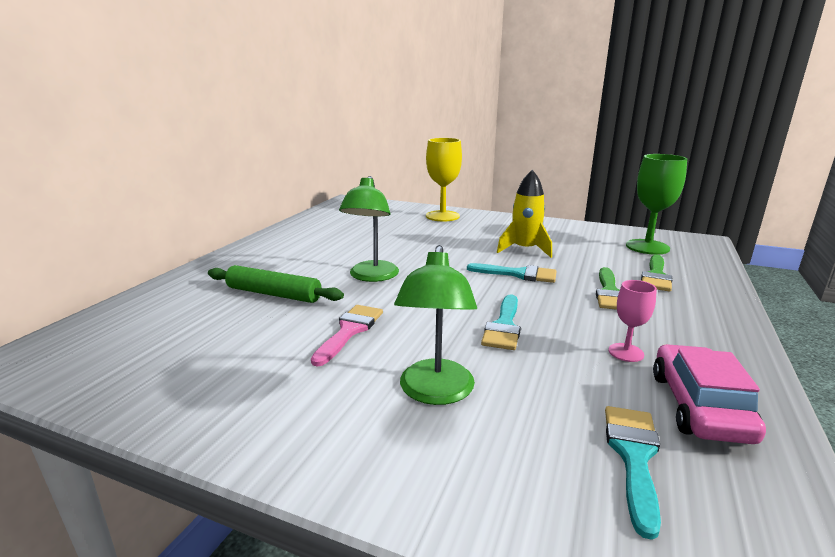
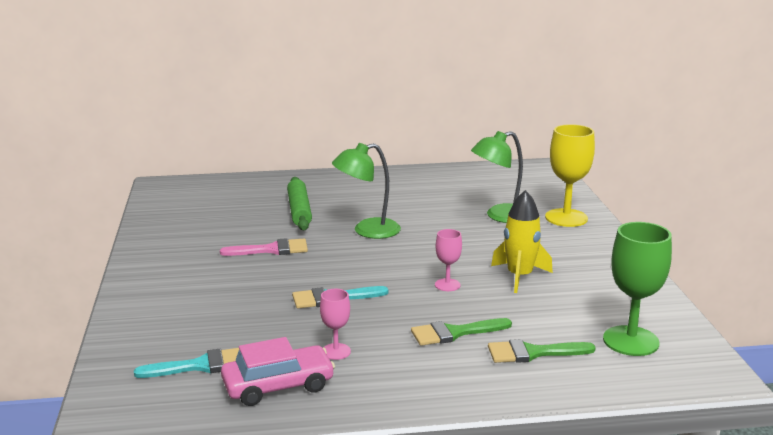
camera: 60 degrees right, 0 degrees up
green lamp [394,245,477,405] -> green lamp moved to [471,131,523,223]
turquoise brush [467,263,557,283] -> pink goblet [435,229,462,291]

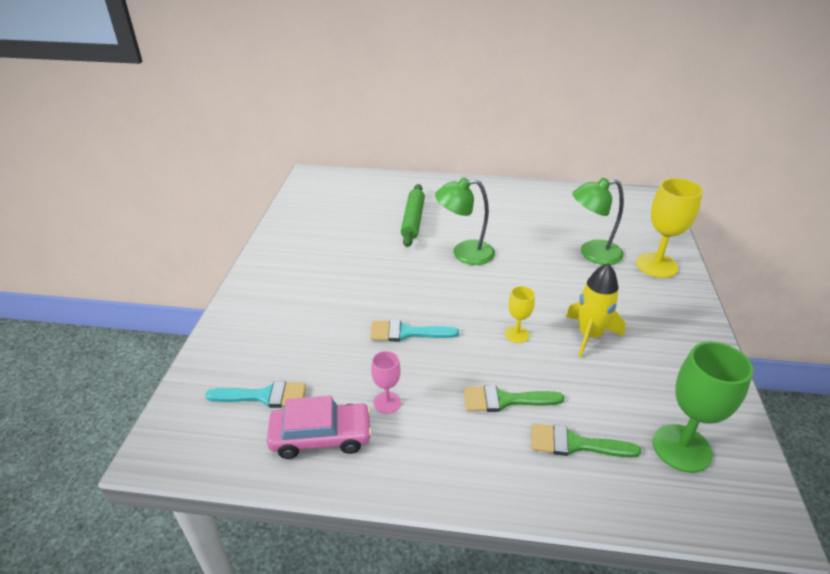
camera: 15 degrees right, 15 degrees up
pink brush [220,238,308,256] -> none
pink goblet [435,229,462,291] -> yellow goblet [505,286,535,343]

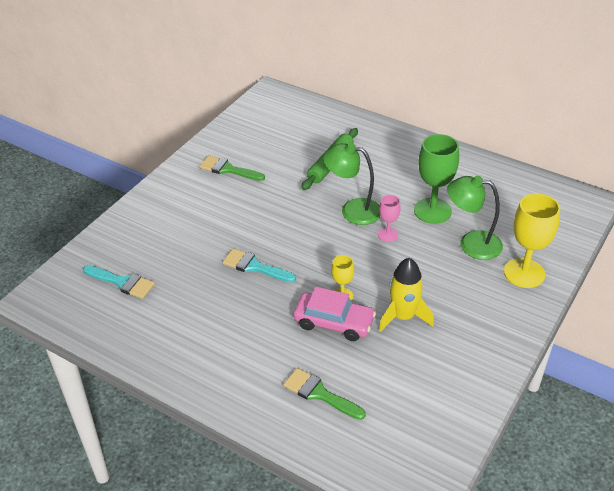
camera: 25 degrees right, 5 degrees up
pink car [267,396,372,459] -> pink car moved to [294,287,376,341]
pink goblet [371,351,401,414] -> pink goblet moved to [378,195,401,242]
green brush [464,385,564,412] -> green brush moved to [200,155,265,181]
green goblet [653,342,753,473] -> green goblet moved to [414,134,459,224]

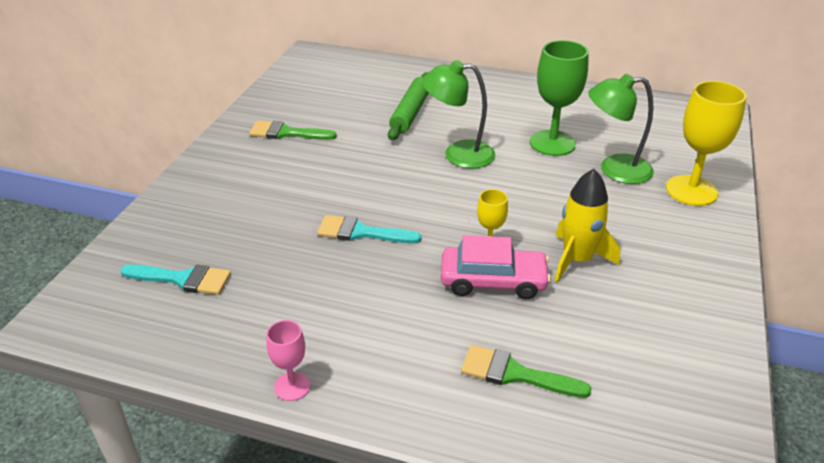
camera: 15 degrees left, 5 degrees down
pink goblet [378,195,401,242] -> pink goblet moved to [266,320,310,401]

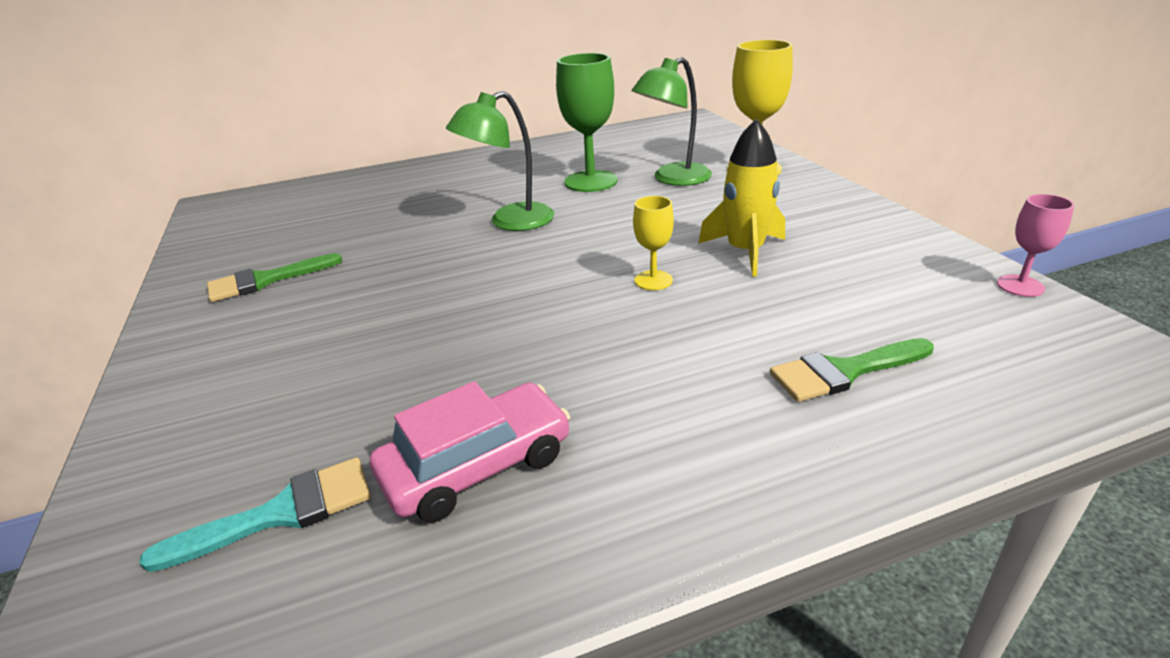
camera: 35 degrees left, 5 degrees down
pink goblet [266,320,310,401] -> pink goblet moved to [997,194,1074,297]
turquoise brush [317,215,422,244] -> none
green rolling pin [388,72,429,140] -> none
pink car [441,235,551,299] -> pink car moved to [370,381,570,522]

